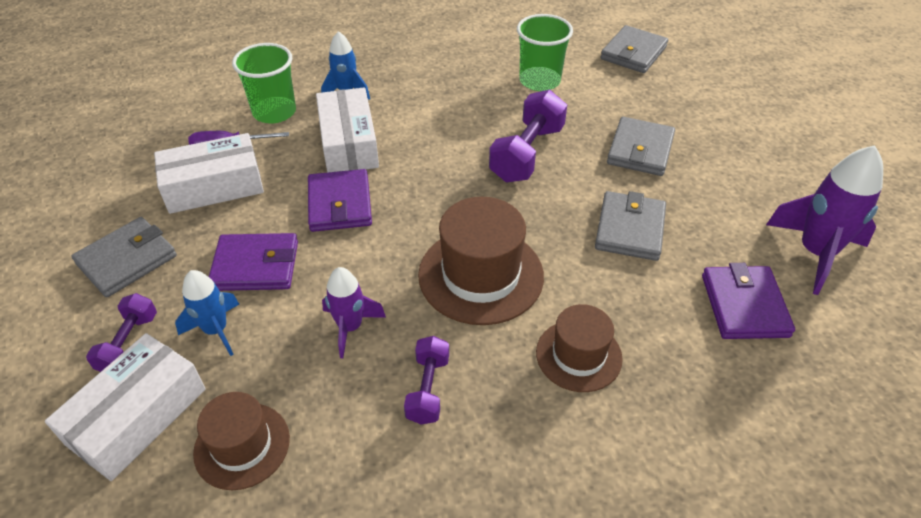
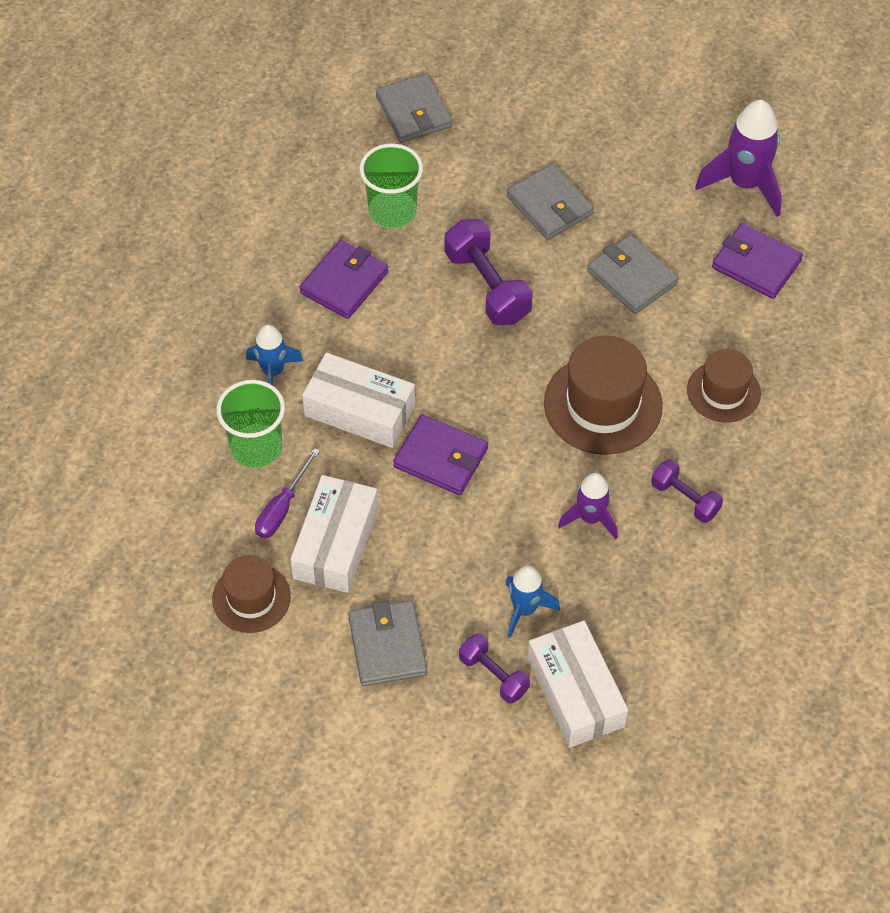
camera: 55 degrees left, 10 degrees up
brown hat [193,392,290,490] -> brown hat moved to [212,555,291,633]
purple wallet [209,233,298,291] -> purple wallet moved to [300,240,388,319]

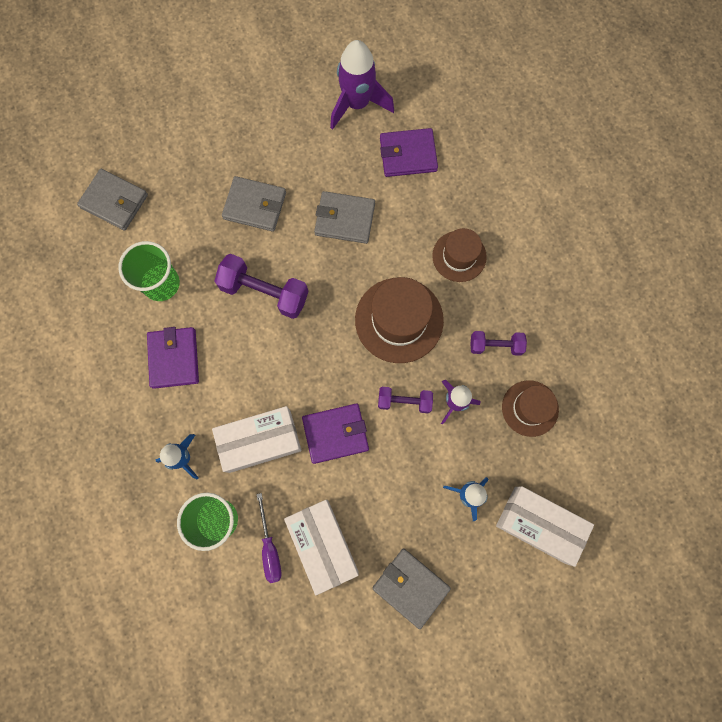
camera: 40 degrees left, 20 degrees up
brown hat [212,555,291,633] -> brown hat moved to [502,380,559,437]
purple dumbbell [459,633,530,704] -> purple dumbbell moved to [378,387,433,413]

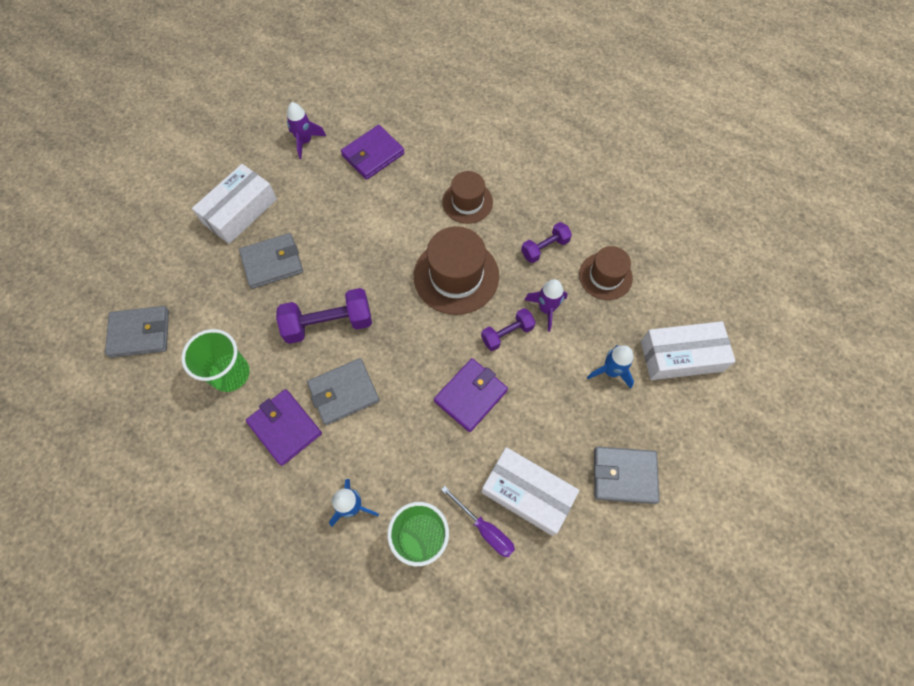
camera: 35 degrees left, 10 degrees down
white box [212,406,302,473] -> white box moved to [192,164,277,244]
grey wallet [314,191,375,244] -> grey wallet moved to [307,358,380,425]
purple rocket [330,40,394,130] -> purple rocket [287,102,326,159], size x0.61

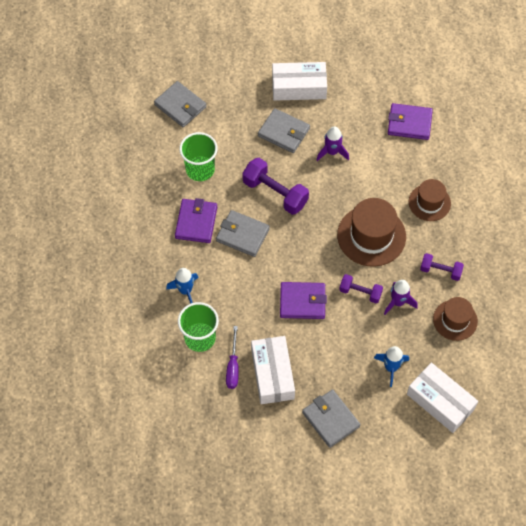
camera: 50 degrees right, 5 degrees down
purple rocket [287,102,326,159] -> purple rocket moved to [317,126,349,161]

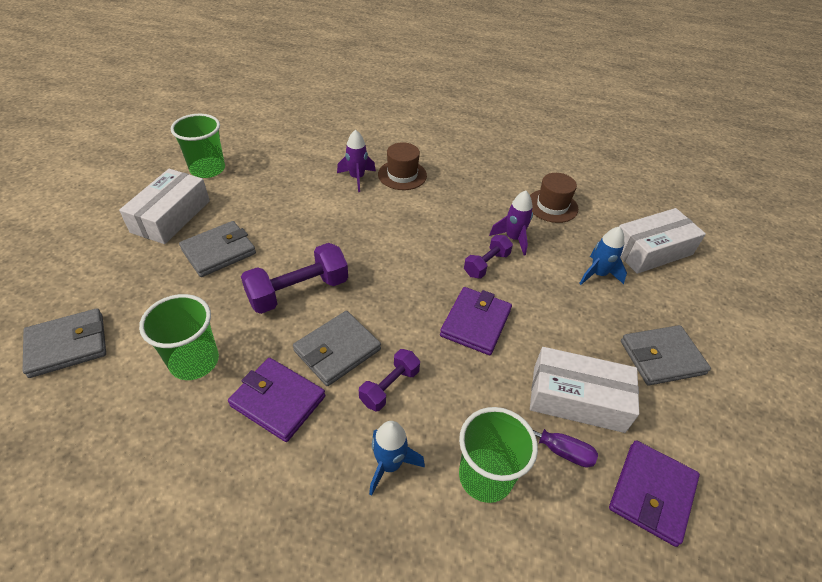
camera: 70 degrees left, 15 degrees down
purple rocket [317,126,349,161] -> purple rocket moved to [337,129,376,192]
brown hat [337,198,406,267] -> none
purple wallet [388,103,433,140] -> purple wallet moved to [609,440,700,547]
purple dumbbell [420,253,464,281] -> purple dumbbell moved to [359,349,420,411]
none -> green cup [171,114,225,178]

